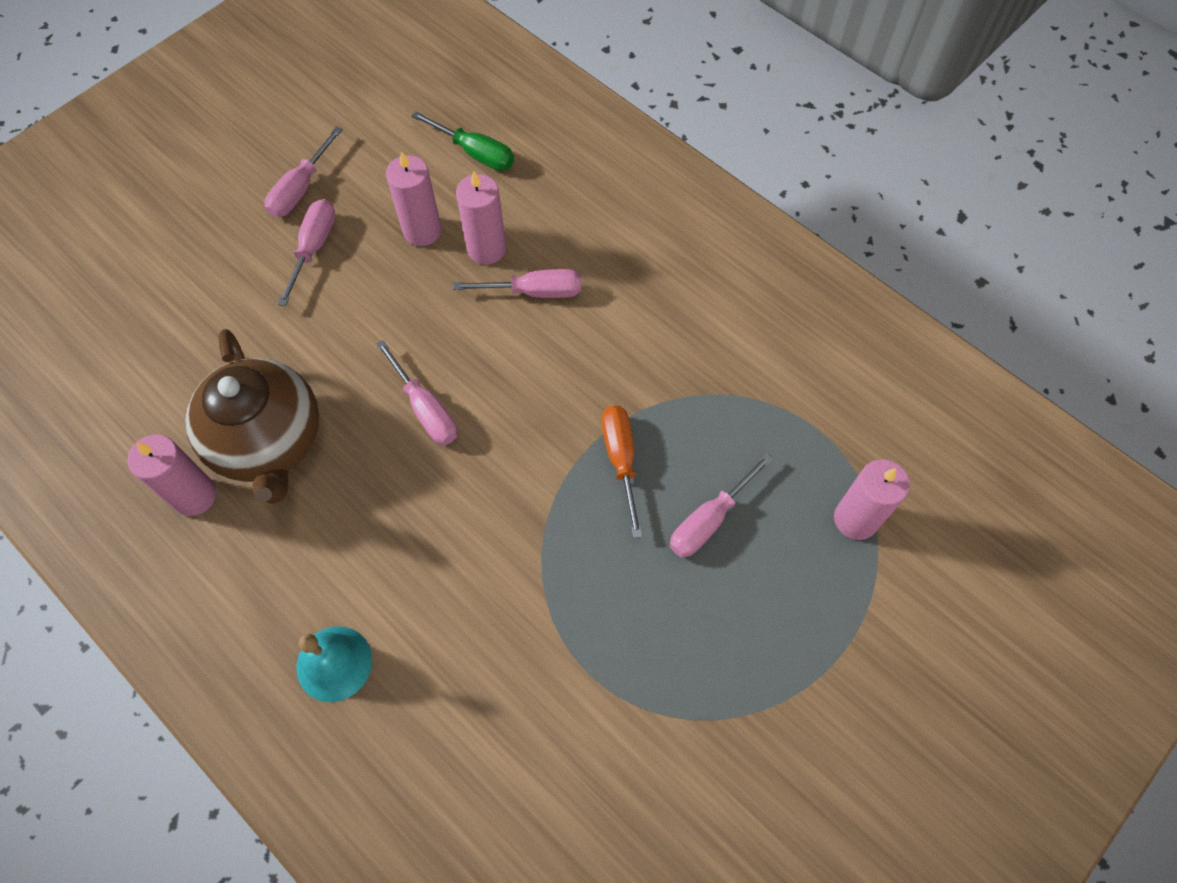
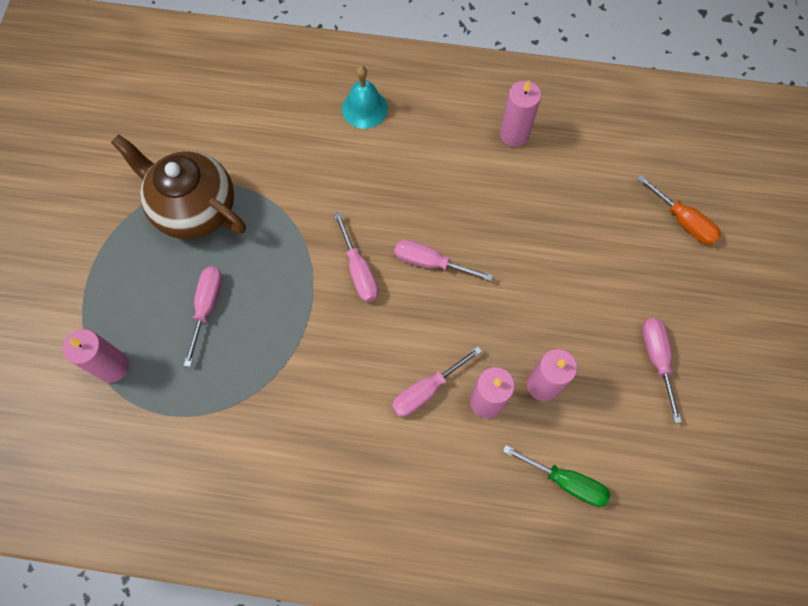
camera: 145 degrees right, 5 degrees up
brown teapot [185,329,319,504] -> brown teapot moved to [111,134,246,239]
pink screwdriver [278,199,336,306] -> pink screwdriver moved to [334,212,378,302]
green screwdriver [411,111,514,171] -> green screwdriver turned 150 degrees counterclockwise [503,445,610,507]
orange screwdriver [602,405,643,538] -> orange screwdriver moved to [637,175,721,245]

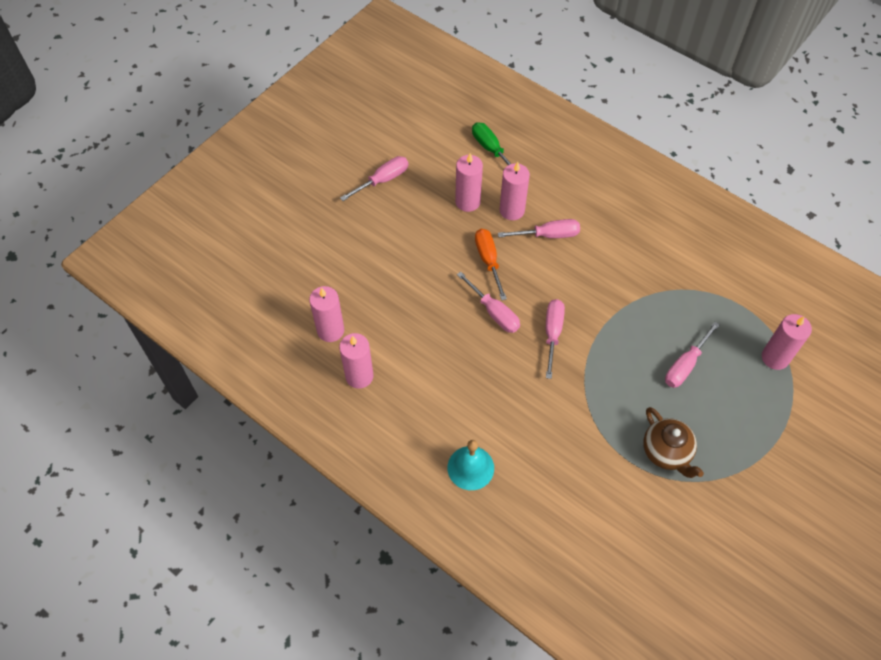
camera: 150 degrees left, 10 degrees down
brown teapot [111,134,246,239] -> brown teapot [643,407,704,478], size x0.62
orange screwdriver [637,175,721,245] -> orange screwdriver moved to [475,229,507,300]
pink screwdriver [642,318,682,423] -> pink screwdriver turned 150 degrees counterclockwise [340,156,409,201]
none -> pink candle [309,286,344,342]

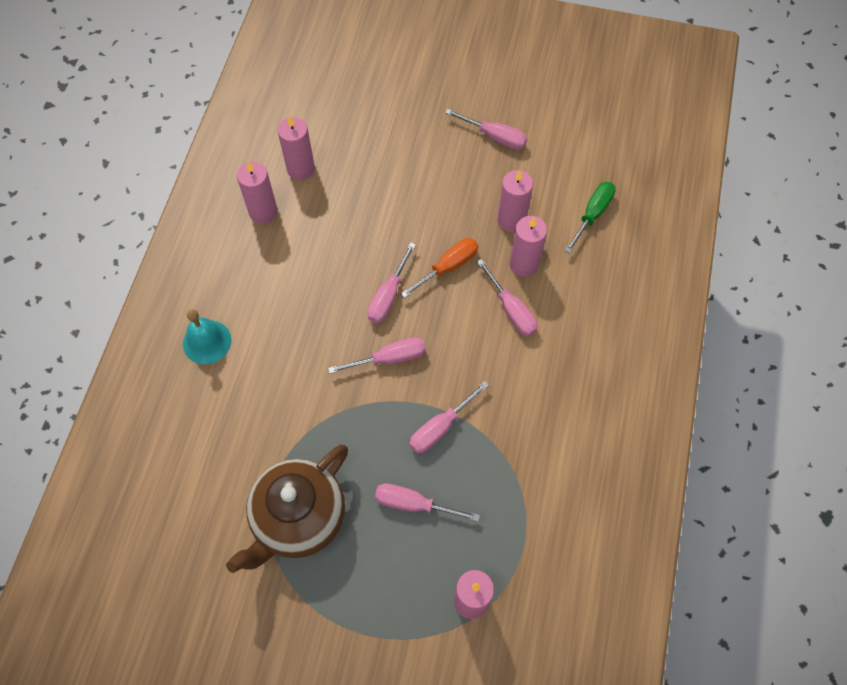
camera: 65 degrees right, 5 degrees up
brown teapot [643,407,704,478] -> brown teapot [226,445,348,573], size x1.62
none -> pink screwdriver [409,381,489,454]

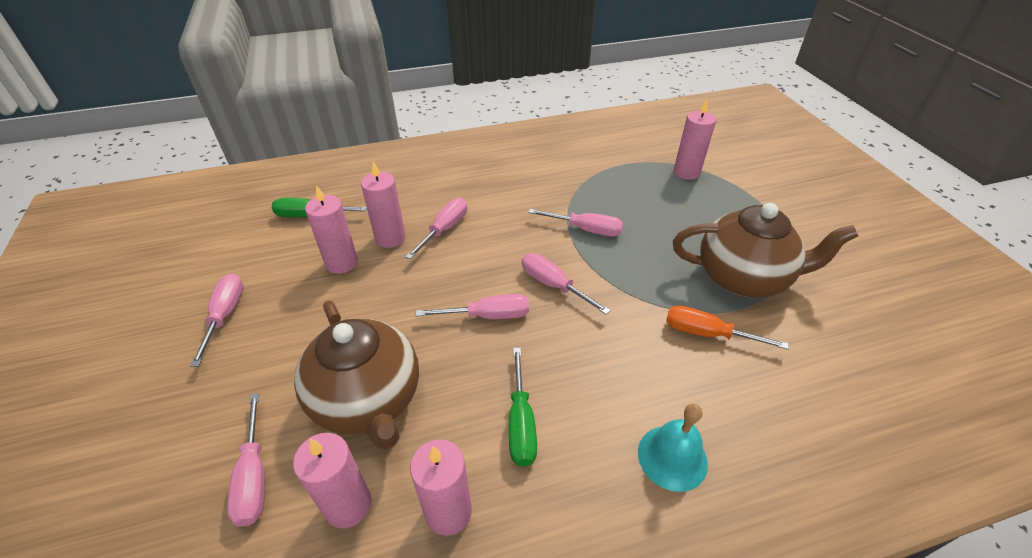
camera: 120 degrees left, 20 degrees down
pink screwdriver [375,483,480,522] -> pink screwdriver moved to [227,393,265,527]
orange screwdriver [401,238,478,298] -> orange screwdriver moved to [666,305,789,350]
none -> brown teapot [294,300,419,450]
none -> green screwdriver [509,348,537,467]

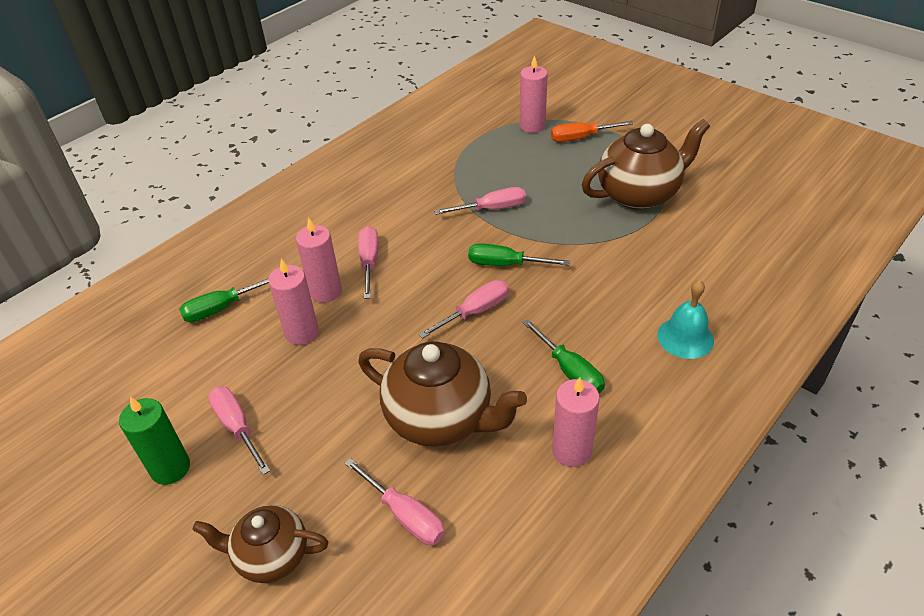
camera: 30 degrees left, 0 degrees up
pink candle [293,433,372,528] -> none
pink screwdriver [522,253,611,315] -> green screwdriver [468,243,570,266]
orange screwdriver [666,305,789,350] -> orange screwdriver moved to [551,121,633,142]
none -> green candle [119,397,190,485]
none -> brown teapot [192,505,328,583]

